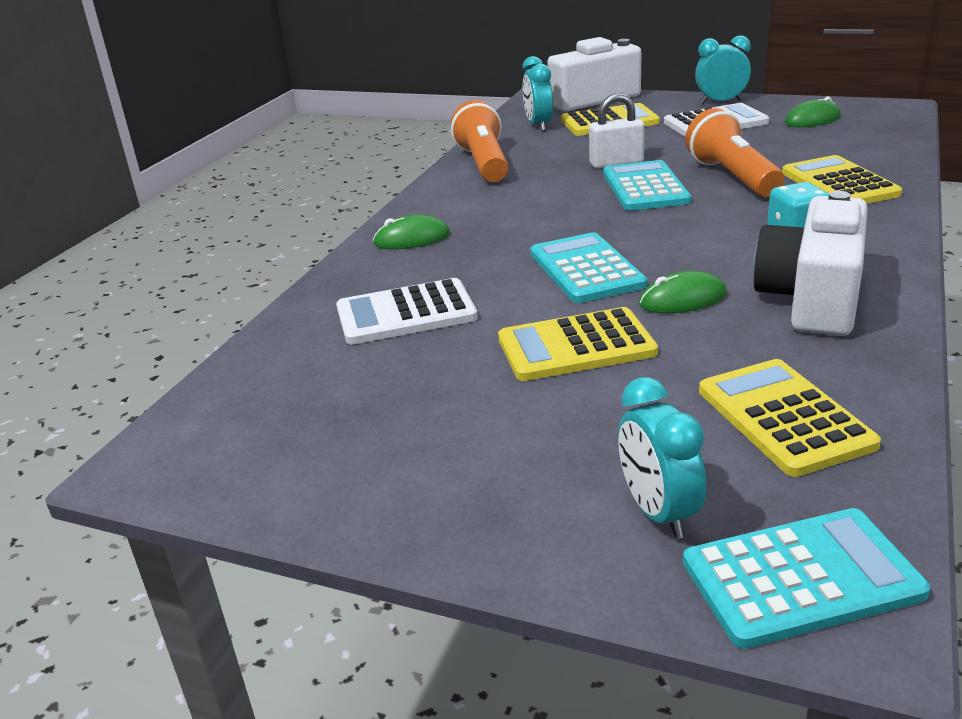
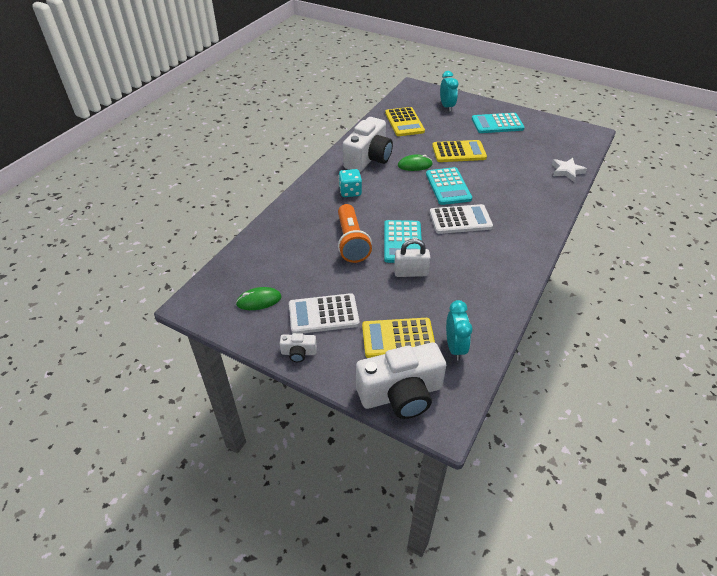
camera: 175 degrees left, 15 degrees up
white calculator [336,278,478,345] -> white calculator moved to [430,204,493,234]
green mouse [373,215,450,249] -> none
orange flashlight [451,100,509,182] -> none
turquoise calculator [683,508,930,649] -> turquoise calculator moved to [472,113,524,133]
turquoise clock [695,36,751,104] -> white camera [280,333,317,362]
yellow calculator [782,155,902,204] -> none
none -> white star [552,158,587,182]

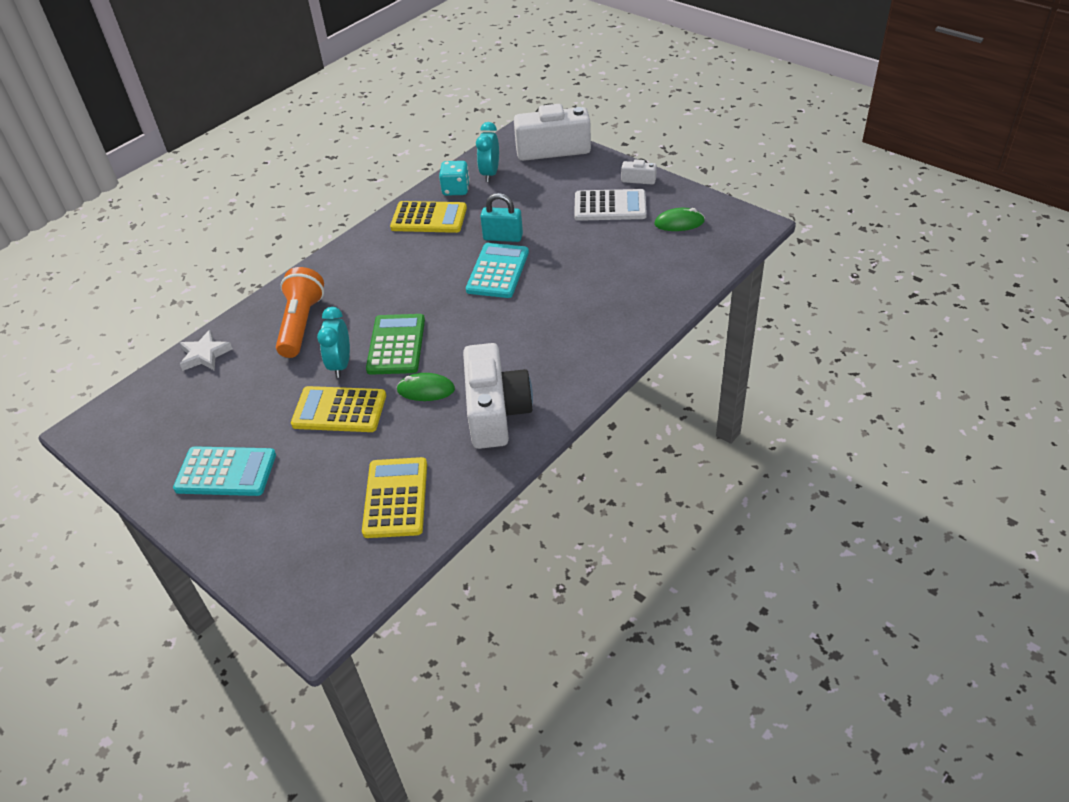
camera: 165 degrees left, 0 degrees up
orange flashlight [338,204,372,263] -> orange flashlight moved to [276,267,324,358]
turquoise dice [339,169,362,197] -> turquoise dice moved to [439,161,470,196]
white camera [343,117,393,172] -> white camera turned 135 degrees clockwise [463,343,533,449]
yellow calculator [362,318,435,358] -> yellow calculator moved to [390,201,467,233]
white padlock [394,239,431,277] -> turquoise padlock [480,193,523,242]
turquoise calculator [426,167,472,205] -> green calculator [366,314,425,375]
white calculator [430,204,493,234] -> none
turquoise clock [440,71,458,112] -> turquoise clock moved to [317,307,350,378]

